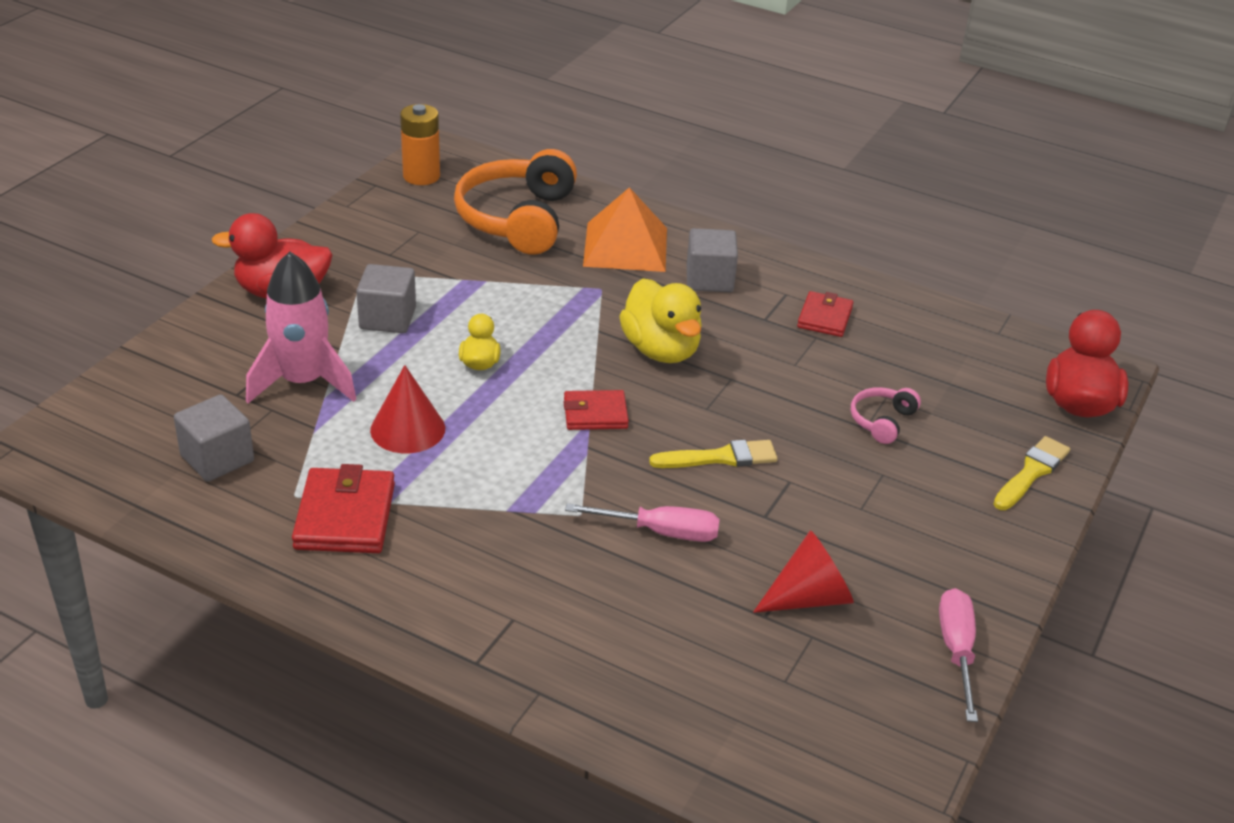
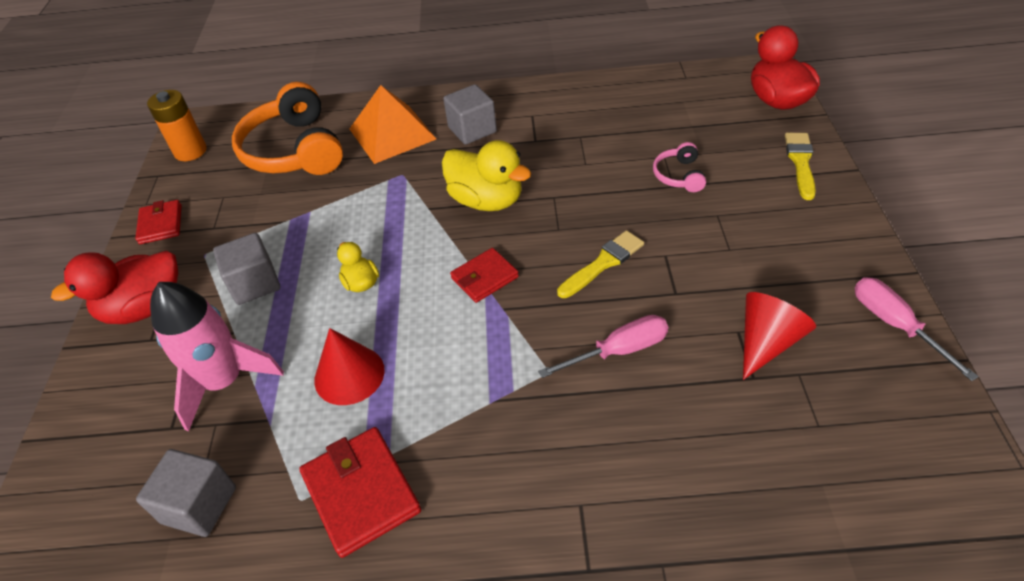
camera: 25 degrees left, 10 degrees up
red wallet [797,291,853,337] -> red wallet moved to [135,200,182,244]

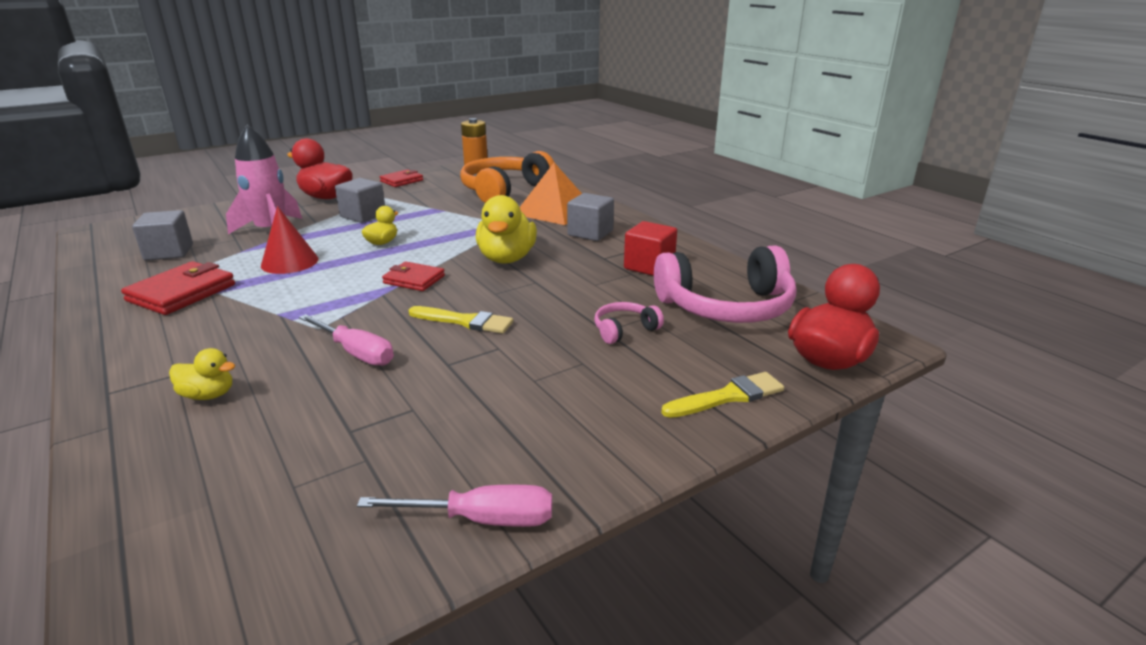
camera: 55 degrees right, 20 degrees down
red cone [743,292,816,380] -> none
pink screwdriver [854,277,979,381] -> pink screwdriver turned 60 degrees clockwise [357,485,552,527]
none -> yellow duck [169,348,236,400]
none -> red cube [624,221,677,276]
none -> pink headphones [654,246,796,323]

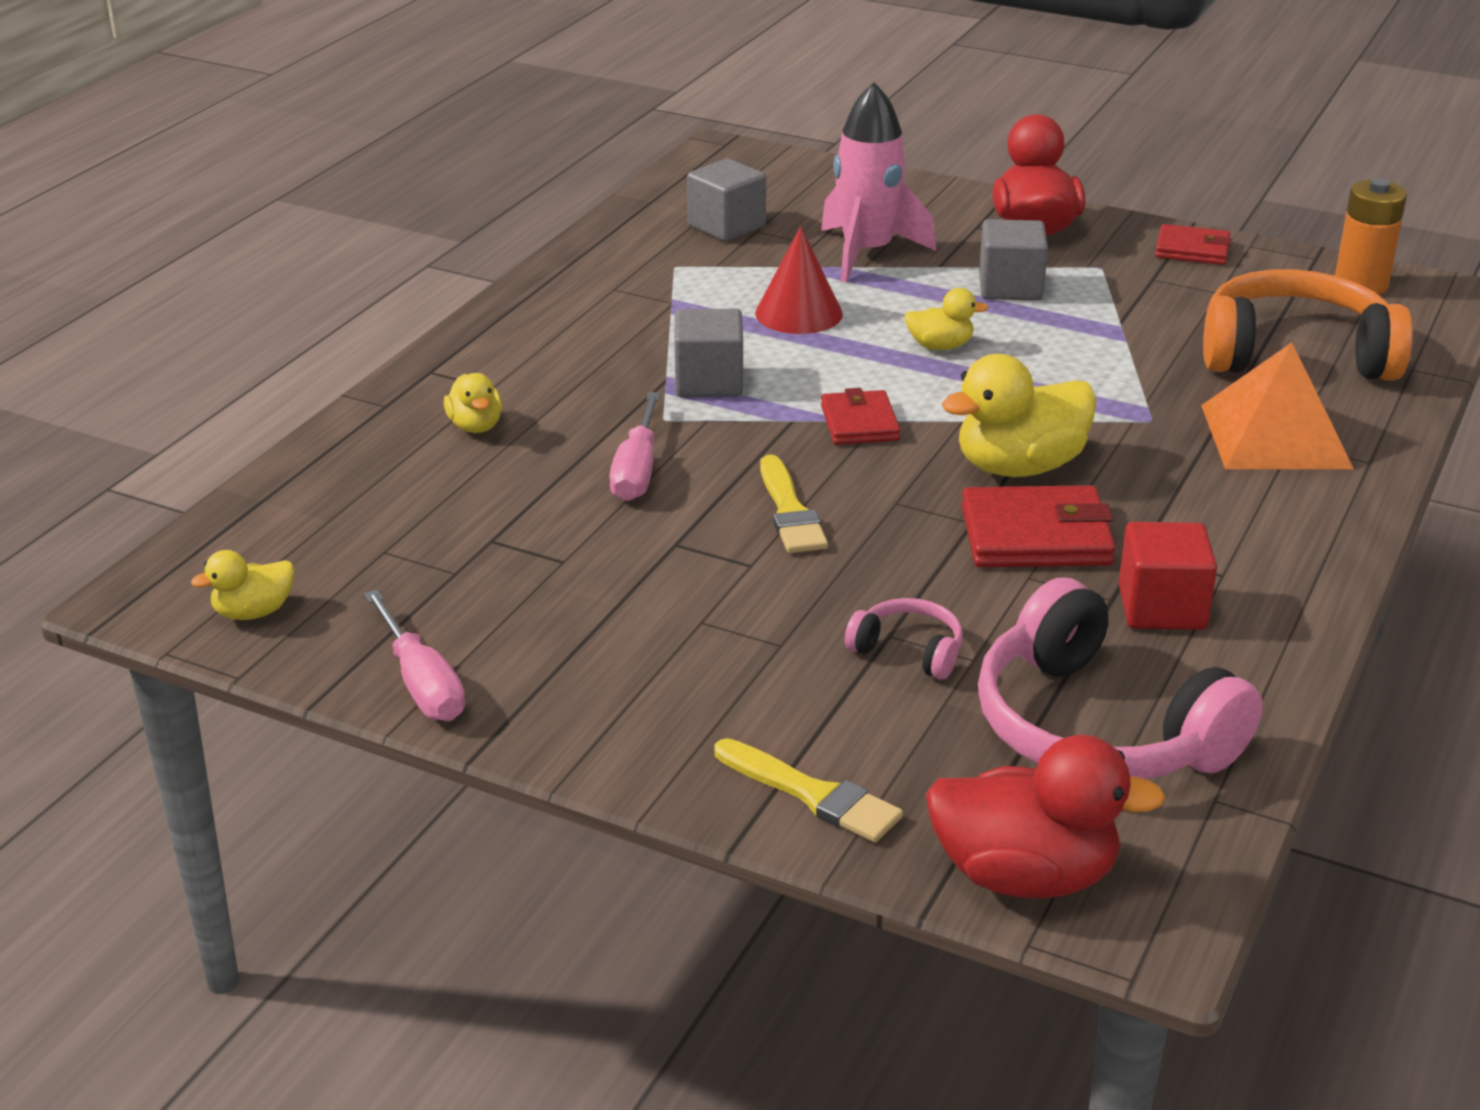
camera: 60 degrees right, 5 degrees up
red wallet [121,261,235,315] -> red wallet moved to [961,485,1116,567]
grey cube [567,193,614,241] -> grey cube moved to [674,309,743,397]
none -> yellow duck [191,550,294,620]

